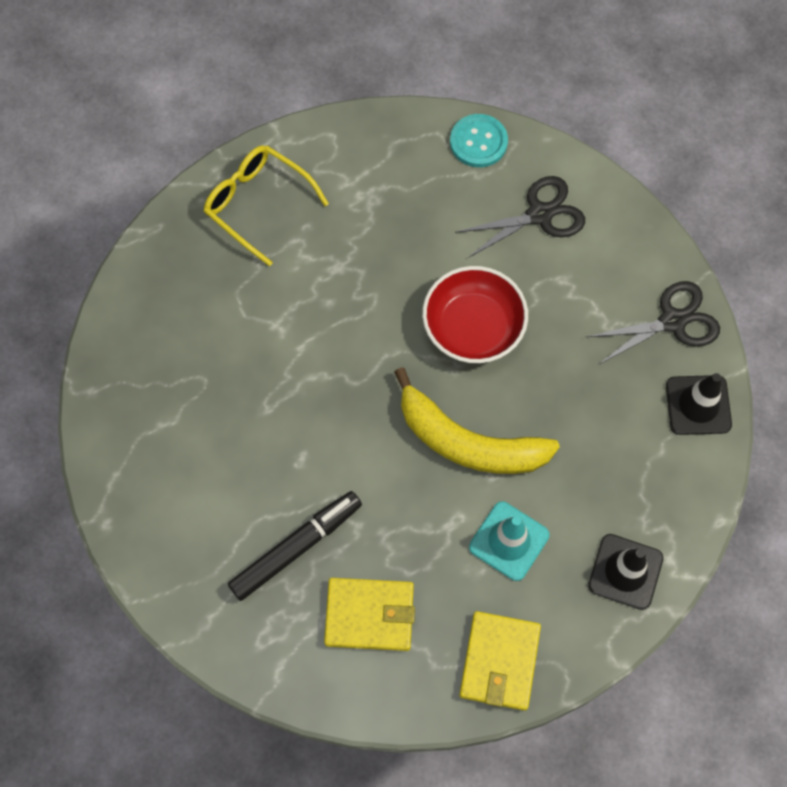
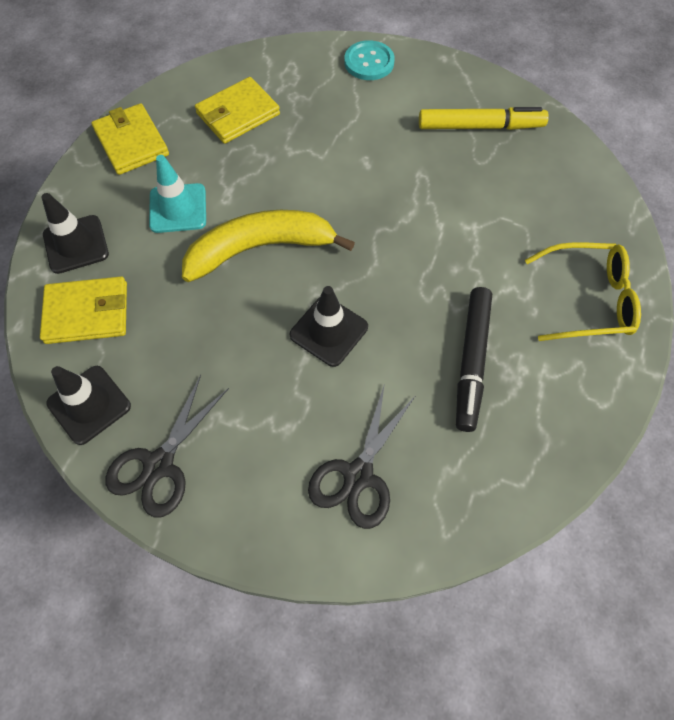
camera: 140 degrees right, 5 degrees down
black marker [228,491,362,601] -> black marker moved to [456,287,492,432]
red bowl [422,266,528,363] -> black traffic cone [290,286,368,367]
turquoise button [450,114,508,167] -> turquoise button moved to [344,40,395,80]
none -> yellow wallet [40,277,127,344]
none -> yellow marker [419,107,549,130]

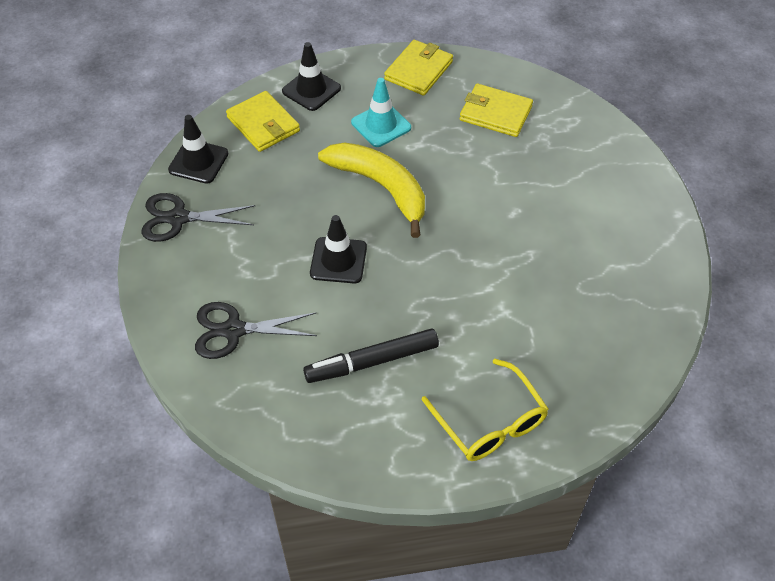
camera: 60 degrees right, 10 degrees down
turquoise button [344,40,395,80] -> none
yellow marker [419,107,549,130] -> none

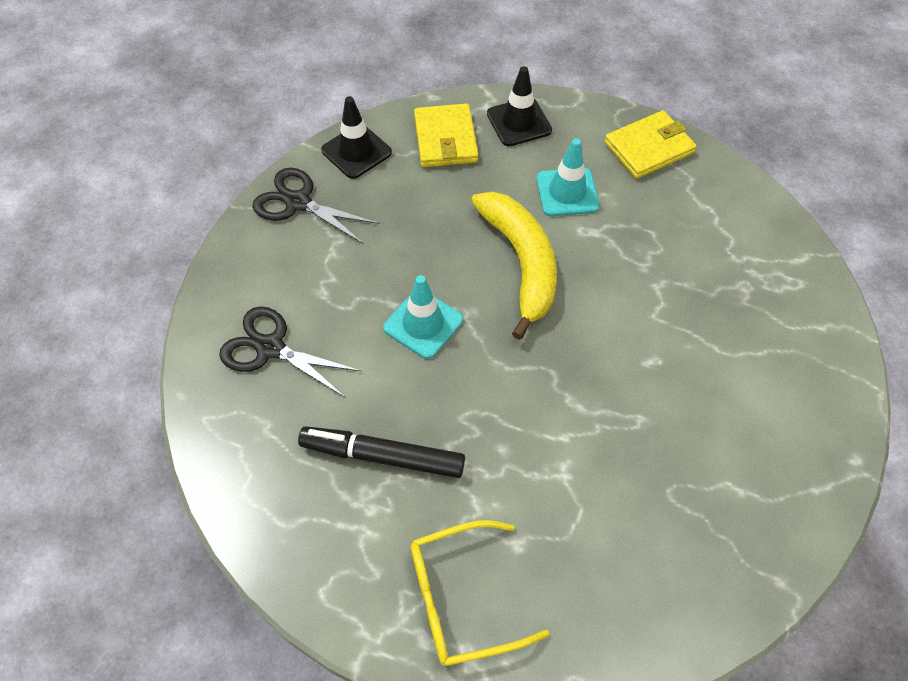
camera: 30 degrees right, 5 degrees up
black traffic cone [310,215,367,283] -> turquoise traffic cone [383,275,463,359]
yellow glasses [422,359,548,461] -> yellow glasses turned 75 degrees clockwise [411,520,550,666]
yellow wallet [460,84,533,137] -> none

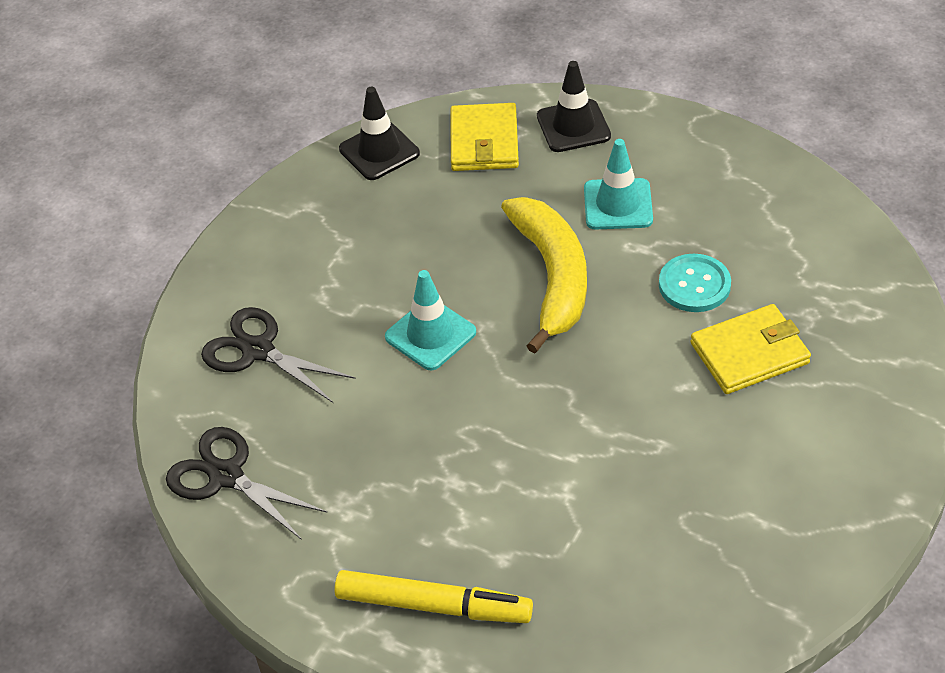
camera: 10 degrees right, 10 degrees down
black scissors [252,168,380,244] -> black scissors moved to [166,427,327,540]
black marker [298,426,465,478] -> none
yellow glasses [411,520,550,666] -> yellow marker [334,570,533,623]
yellow wallet [604,110,697,179] -> yellow wallet moved to [690,304,811,394]
none -> turquoise button [659,254,731,312]

